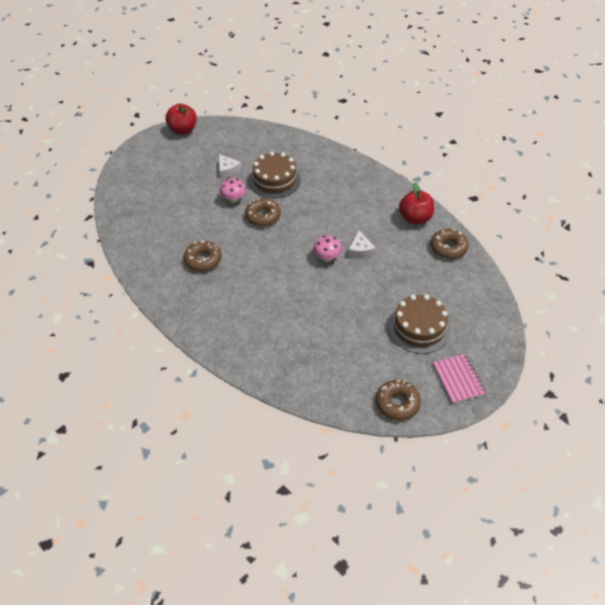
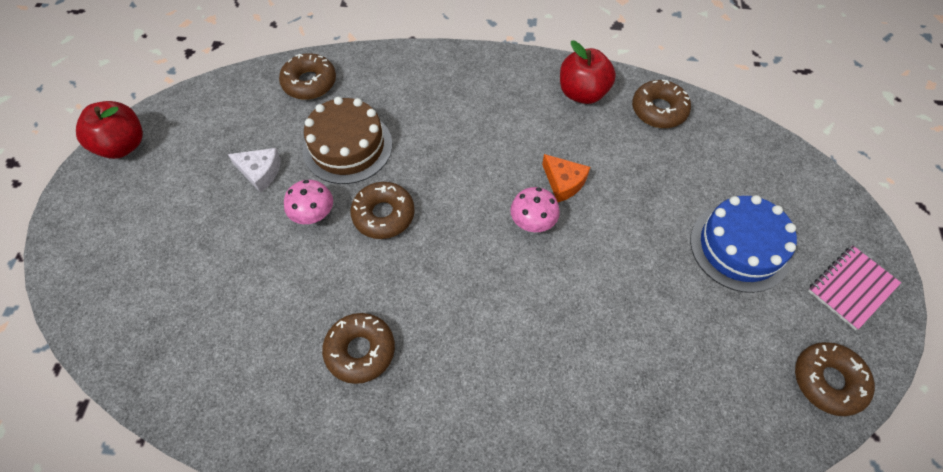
camera: 40 degrees left, 10 degrees up
white cheese [348,230,376,259] -> orange cheese [542,154,590,202]
brown cake [388,294,451,354] -> blue cake [690,195,797,293]
pink notebook [433,354,486,404] -> pink notebook turned 75 degrees counterclockwise [808,246,901,330]
none -> brown donut [279,53,336,100]

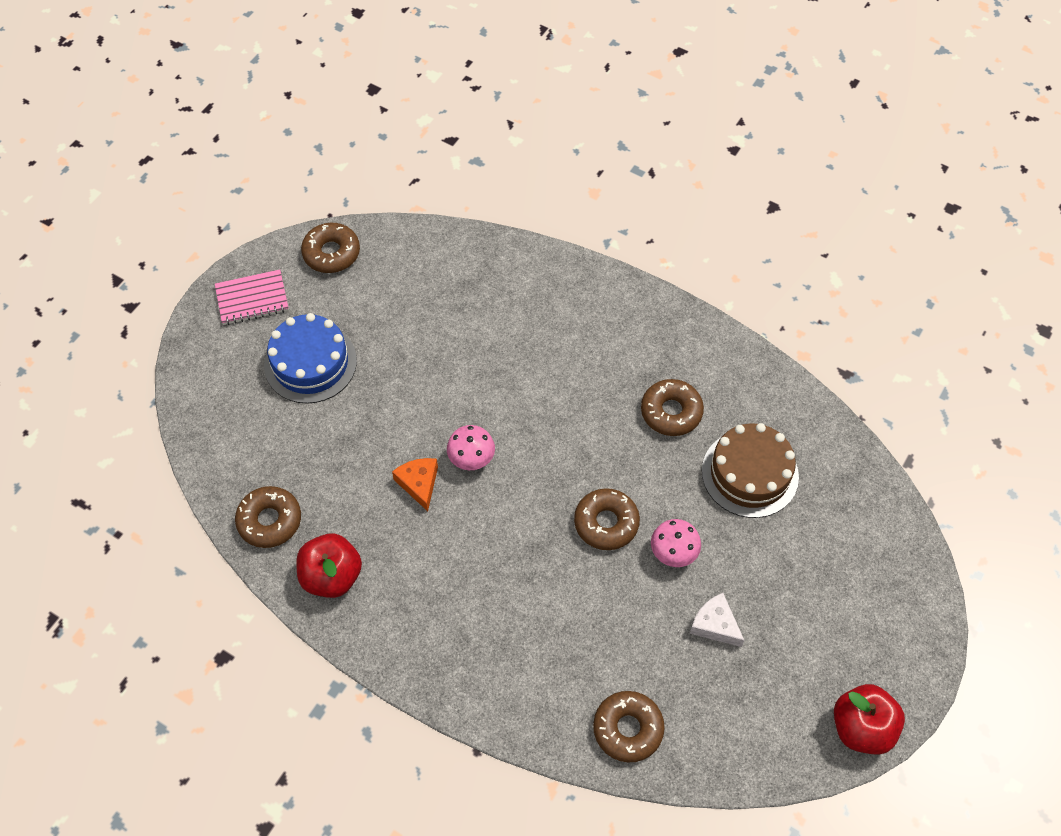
camera: 155 degrees left, 0 degrees up
brown cake [302,97,392,184] -> brown cake moved to [702,423,799,518]

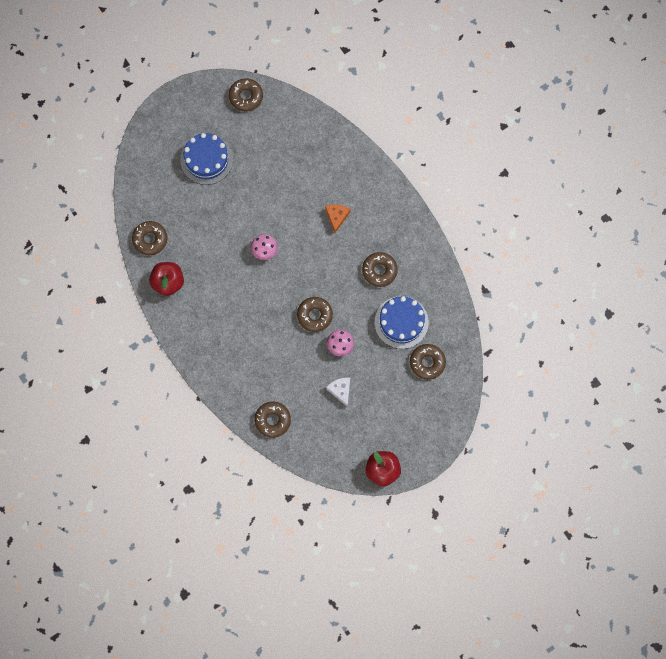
camera: 25 degrees right, 15 degrees up
pink notebook [215,269,289,325] -> none
orange cheese [392,458,438,511] -> orange cheese moved to [325,204,351,233]
brown cake [702,423,799,518] -> blue cake [374,296,429,349]
none -> brown donut [410,344,446,380]

